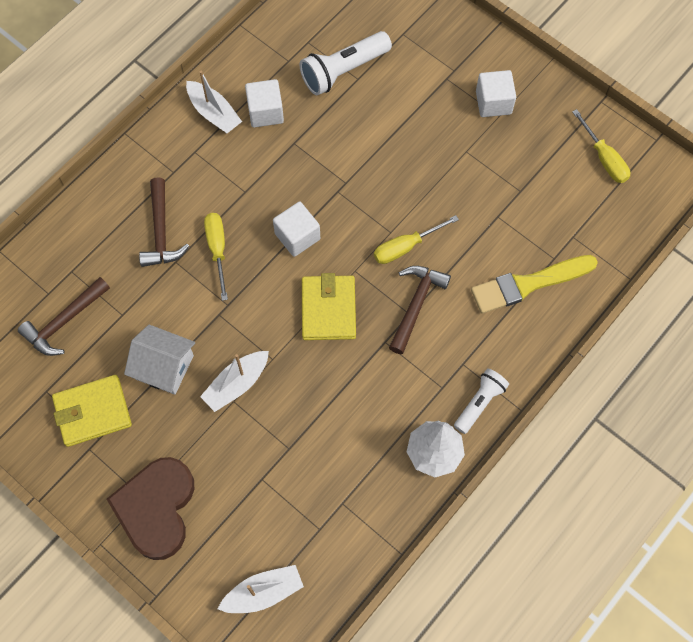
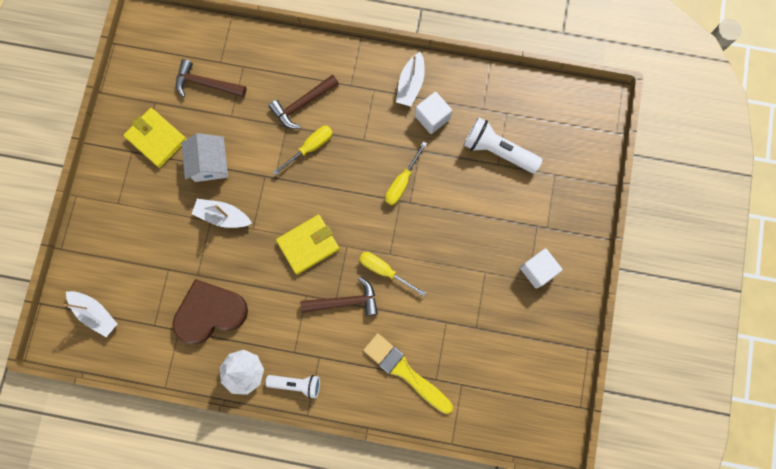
camera: 60 degrees right, 10 degrees up
brown heart [107,457,194,560] -> brown heart moved to [172,279,248,344]
white cube [273,202,320,257] -> none
yellow screwdriver [572,109,630,183] -> yellow screwdriver moved to [385,141,427,205]

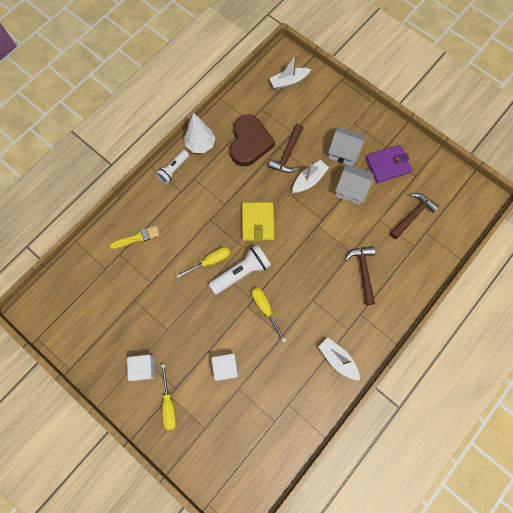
camera: 120 degrees right, 5 degrees down
yellow wallet [123,108,186,168] -> purple wallet [365,145,412,183]
yellow screwdriver [273,126,333,176] -> yellow screwdriver moved to [161,364,177,430]
brown hammer [300,277,378,316] -> brown hammer moved to [268,124,304,173]
yellow brush [363,333,453,414] -> yellow brush [110,226,160,249], size x0.63
white cube [415,92,452,134] -> white cube moved to [212,353,239,381]
white flashlight [464,117,542,173] -> white flashlight moved to [209,245,271,294]
none -> white house [328,126,365,166]

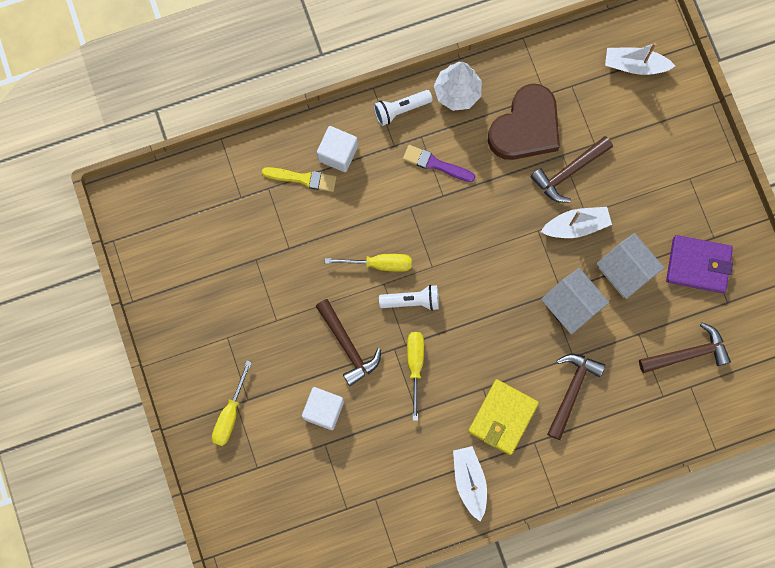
camera: 30 degrees right, 5 degrees up
white cube [127,354,156,381] -> white cube moved to [317,126,358,172]
white flashlight [209,245,271,294] -> white flashlight [379,285,439,311], size x0.65
yellow wallet [242,202,275,241] -> yellow wallet moved to [468,379,539,455]
white house [328,126,365,166] -> white house moved to [541,268,609,335]
none -> brown hammer [316,299,381,386]
none -> purple brush [403,145,475,182]

